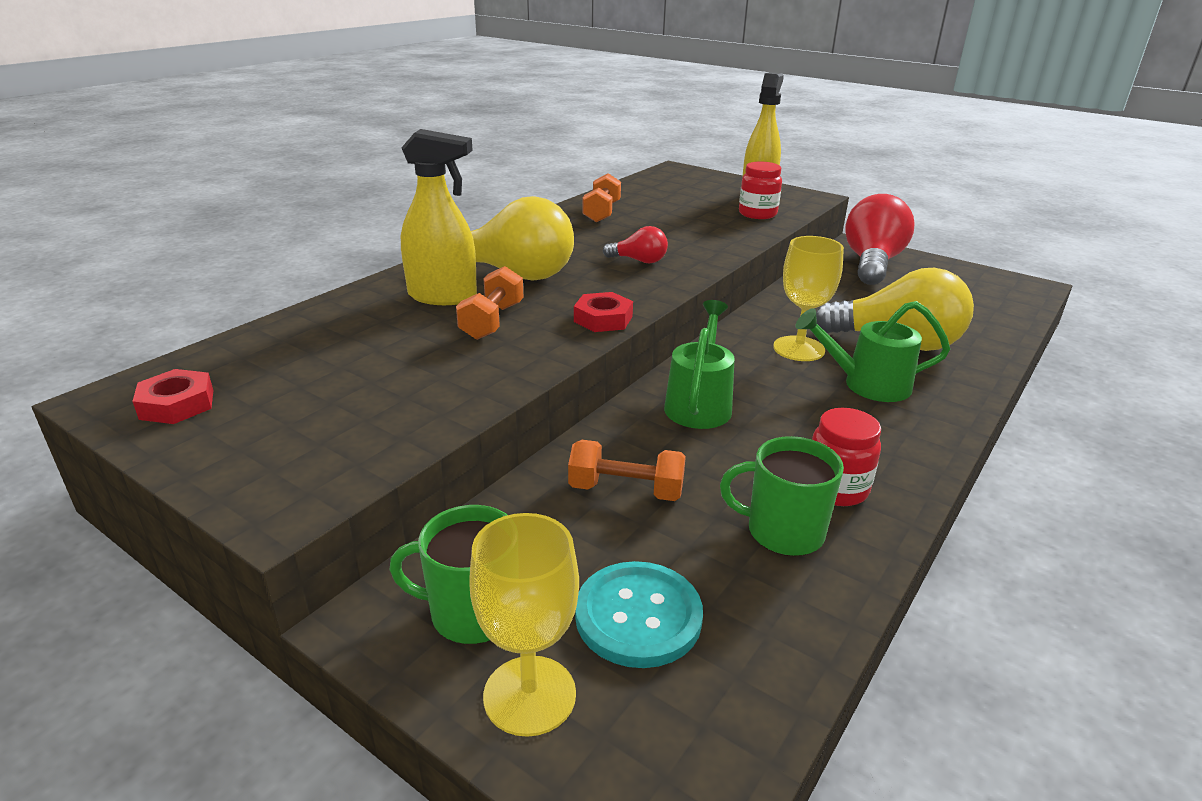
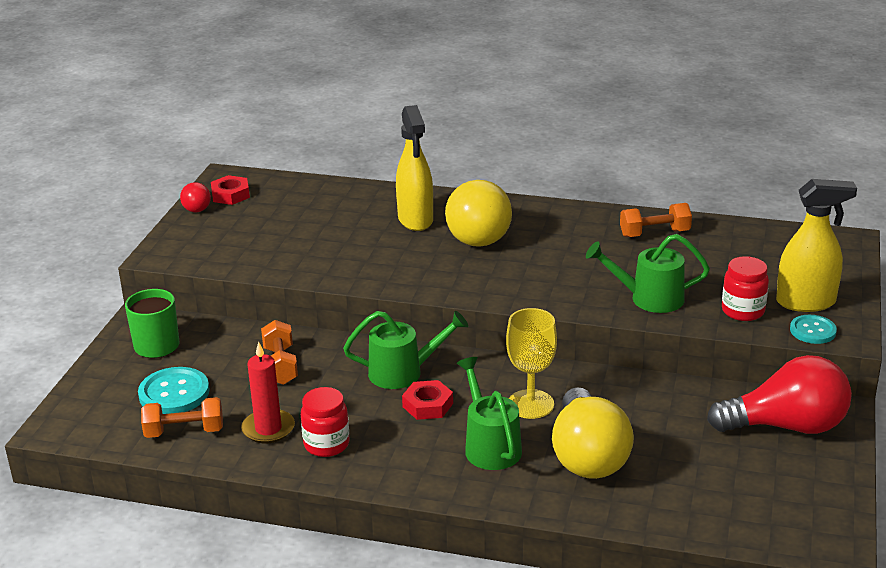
camera: 70 degrees right, 0 degrees up
orange dumbbell [456,266,524,340] -> orange dumbbell moved to [141,397,223,438]
yellow goblet [469,513,579,737] -> none
red nut [574,292,633,332] -> red nut moved to [402,380,453,420]
red light bulb [603,226,668,263] -> red light bulb moved to [180,182,211,212]
green mug [720,436,844,556] -> red candle [241,341,295,444]
none -> green watering can [586,234,710,313]
none -> turquoise button [790,315,837,344]

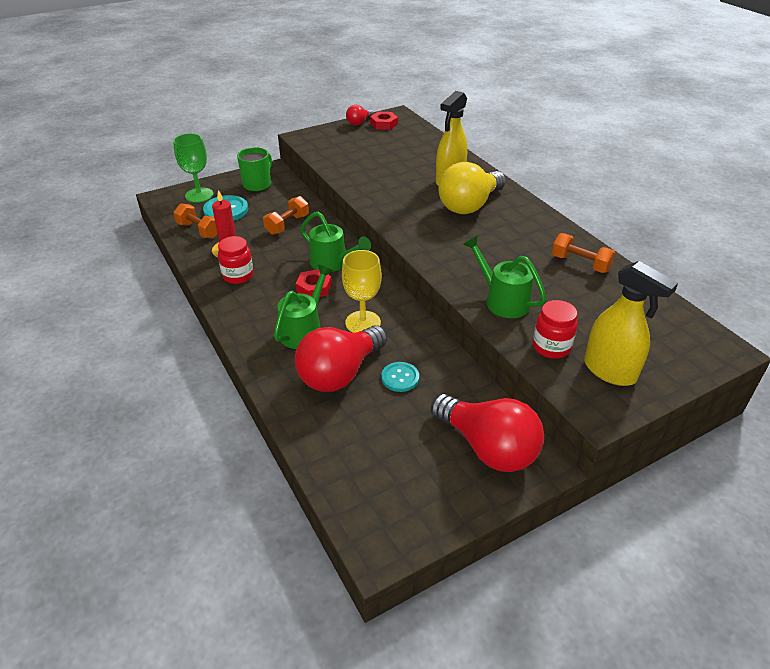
camera: 45 degrees right, 10 degrees up
yellow light bulb [552,387,634,479] -> red light bulb [295,325,387,392]
turquoise button [790,315,837,344] -> turquoise button moved to [381,362,419,392]
none -> green goblet [173,133,214,203]

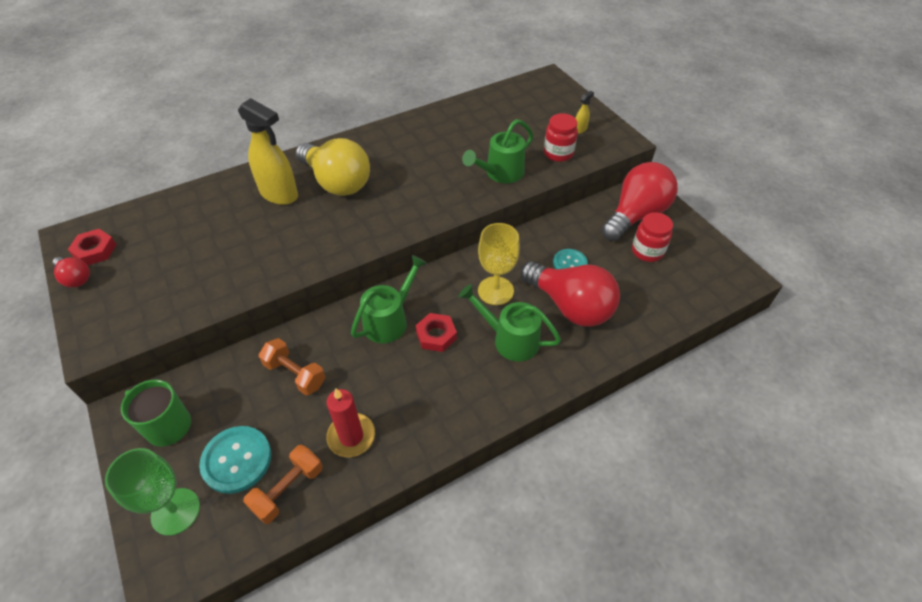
camera: 90 degrees left, 10 degrees up
red jar [218,236,253,284] -> red jar moved to [632,212,673,262]
orange dumbbell [552,233,615,273] -> none
yellow spray bottle [584,261,678,386] -> yellow spray bottle [576,91,594,134], size x0.43

